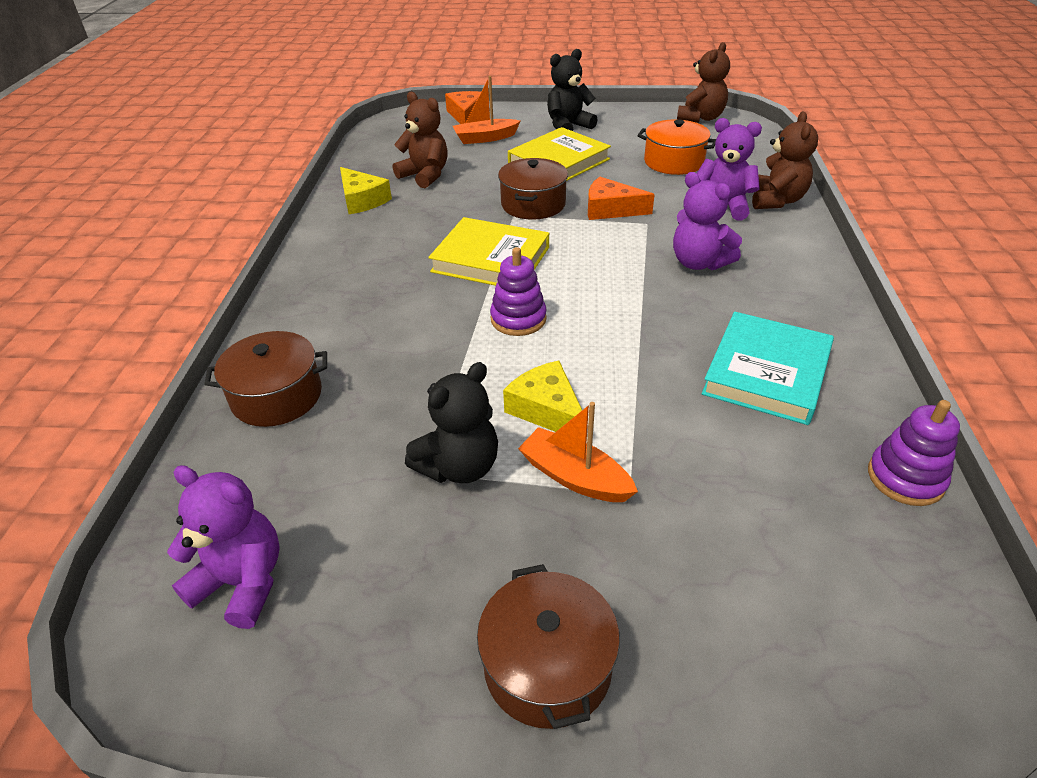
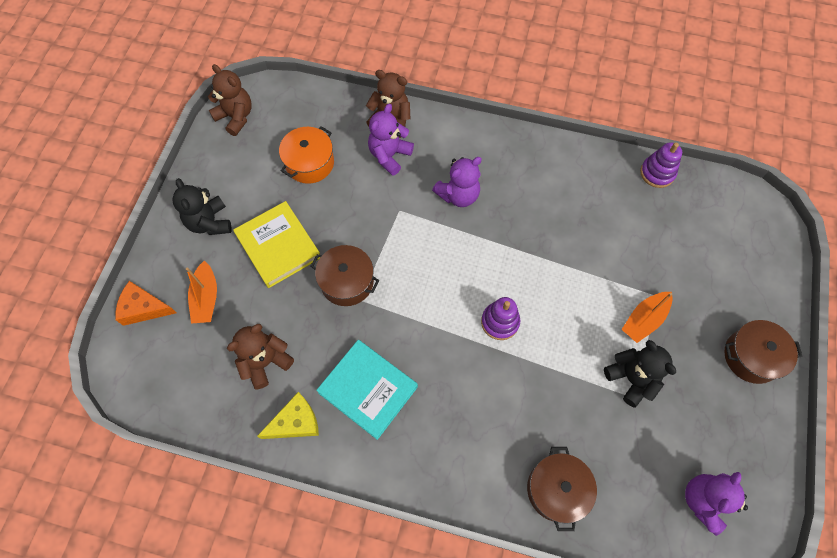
camera: 80 degrees left, 25 degrees up
yellow book [428,217,549,286] -> none
yellow cheese [503,360,582,432] -> none
orange cheese [588,177,655,220] -> none
turquoise book [702,312,834,425] -> turquoise book moved to [316,340,418,440]

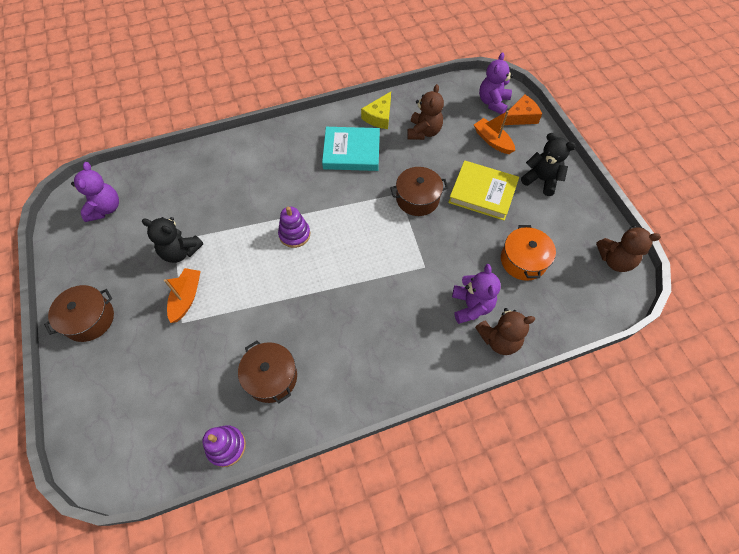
camera: 145 degrees right, 5 degrees down
purple teddy bear [432,157,482,207] -> purple teddy bear moved to [479,52,513,114]
brown pot [527,447,597,531] -> brown pot moved to [238,341,297,403]

